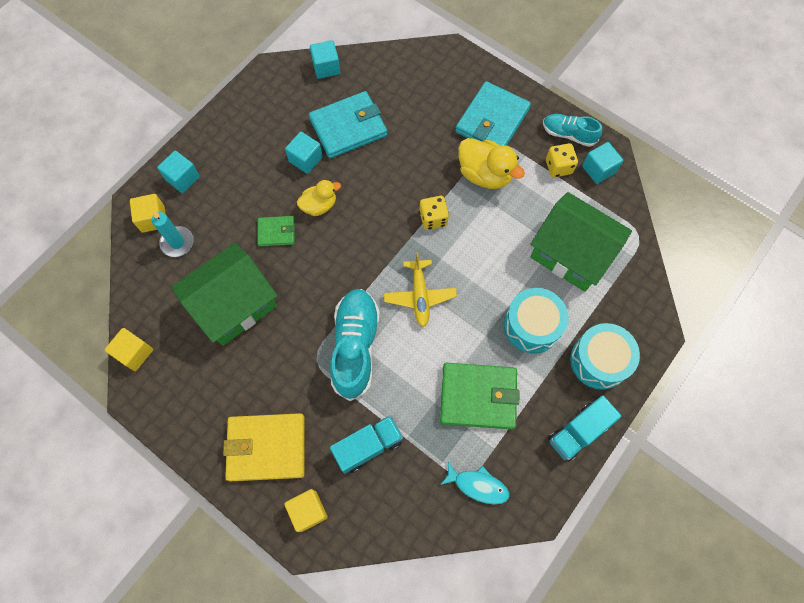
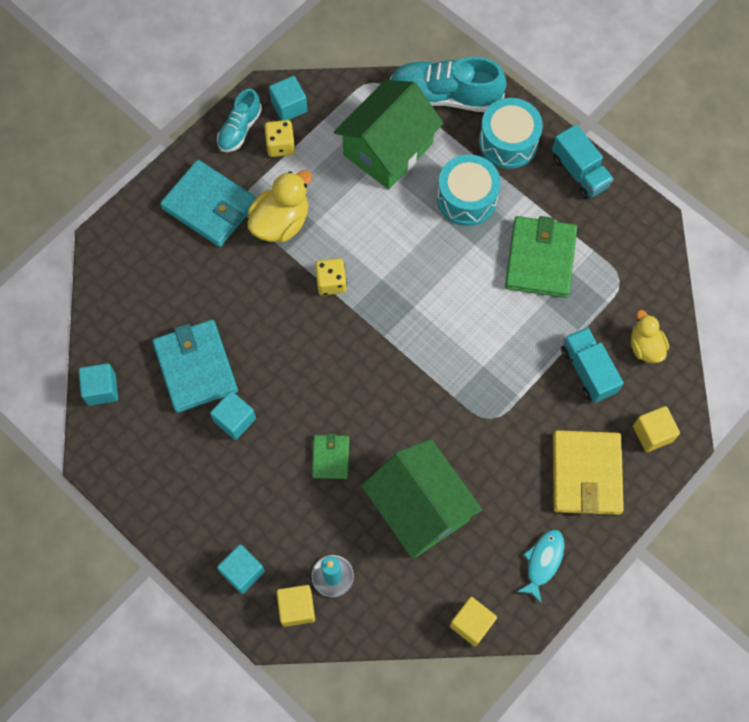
camera: 85 degrees left, 0 degrees up
yellow duck [297,180,341,216] -> yellow duck moved to [631,310,669,363]
turquoise shoe [330,289,380,401] -> turquoise shoe moved to [390,57,506,112]
yellow plane [384,252,457,327] -> none
turquoise fish [440,462,509,504] -> turquoise fish moved to [517,530,564,604]

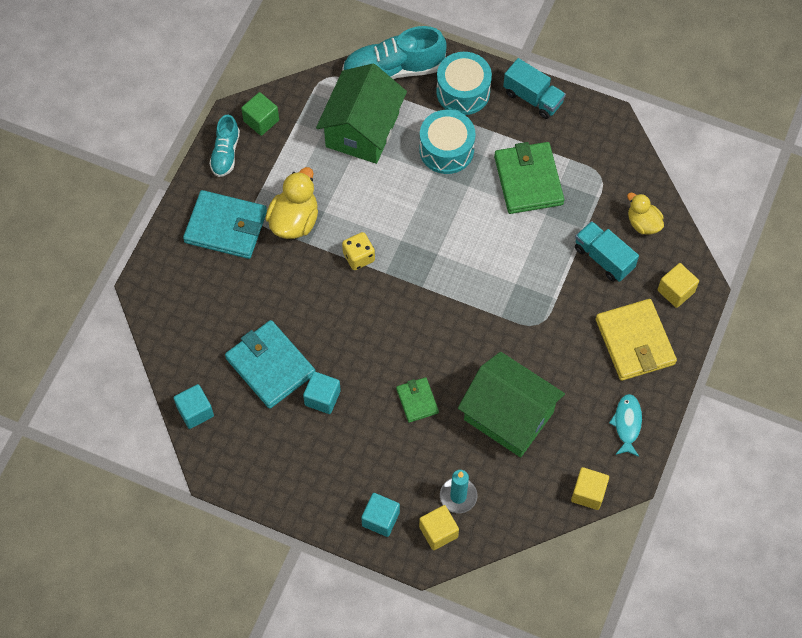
camera: 20 degrees left, 5 degrees down
yellow dice [264,120,295,157] -> none
turquoise cube [269,76,308,120] -> green cube [241,92,279,136]

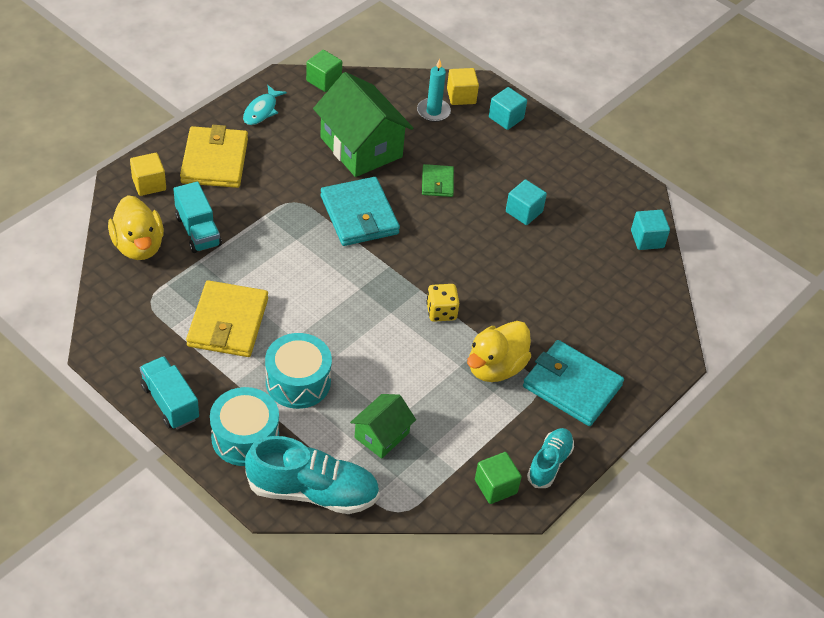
camera: 165 degrees left, 15 degrees down
turquoise wallet [225,320,315,409] -> turquoise wallet moved to [321,177,400,246]
green house [316,64,407,164] -> green house [350,394,416,459], size x0.54
green wallet [494,142,564,214] -> yellow wallet [186,280,268,357]
yellow cube [571,467,609,510] -> green cube [306,50,342,92]
yellow duck [627,193,664,235] -> yellow duck [108,195,164,260], size x1.56

